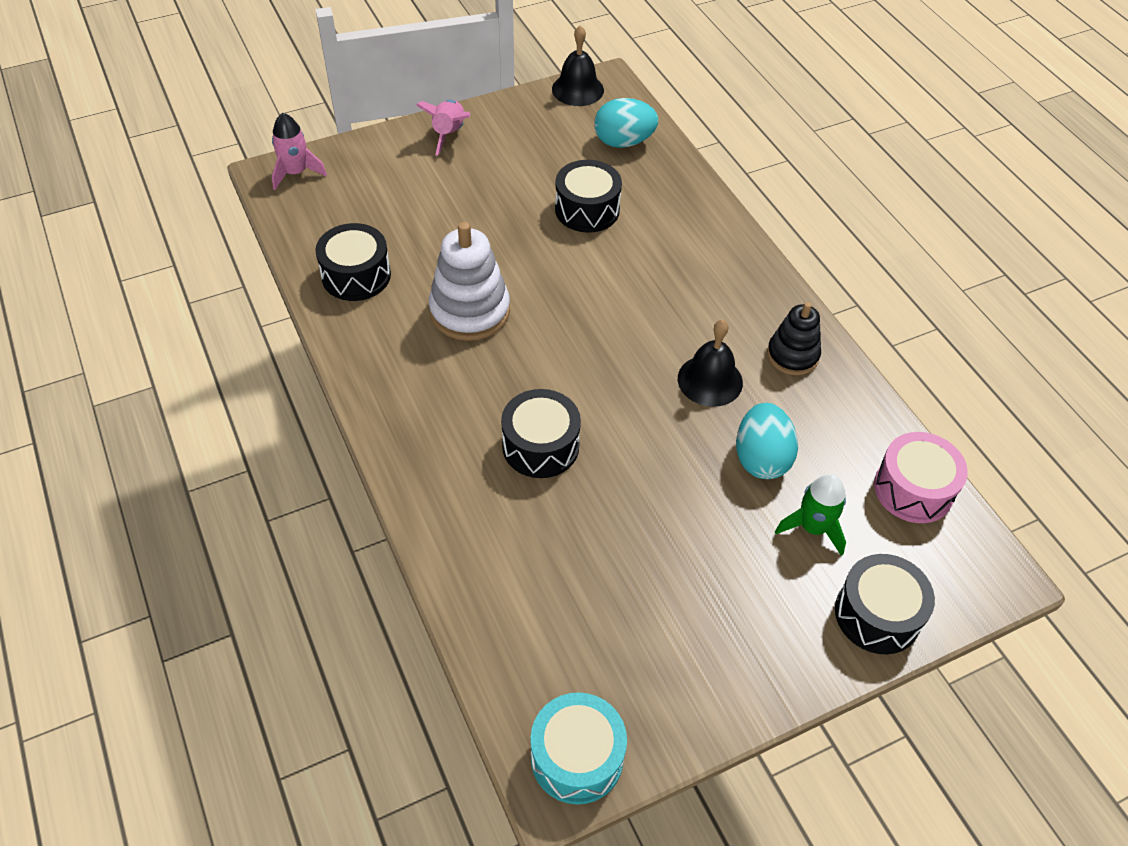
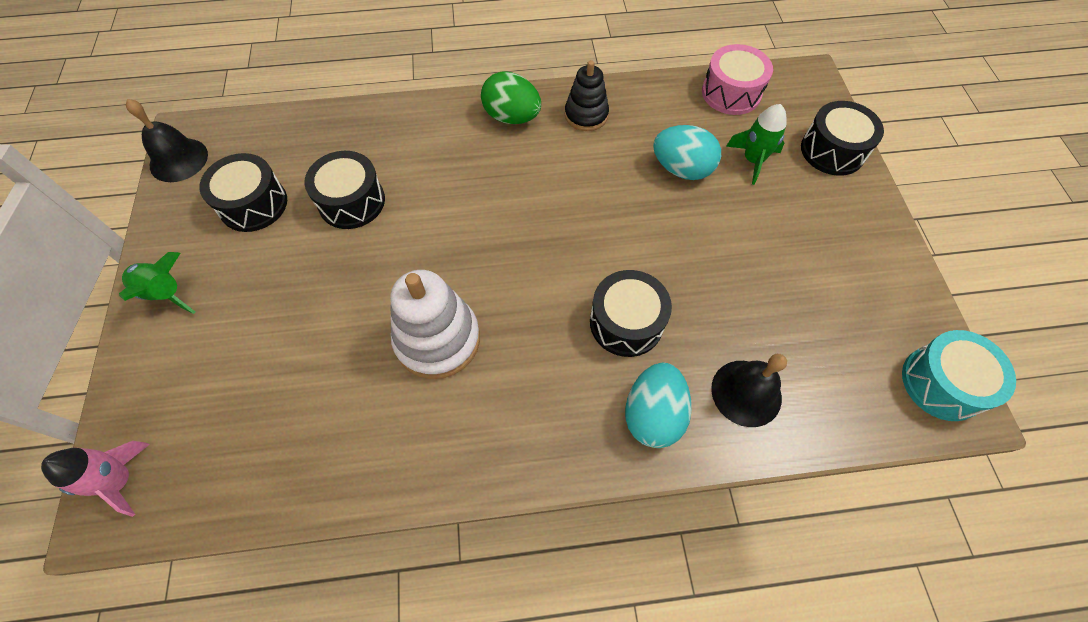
camera: 70 degrees left, 10 degrees up
black drum [315,223,391,301] -> black drum moved to [199,153,287,232]
pink rocket [416,99,471,156] -> green rocket [119,252,195,314]
turquoise egg [594,98,659,148] -> turquoise egg moved to [625,363,692,448]
black bell [678,320,743,407] -> black bell moved to [711,354,787,427]
none -> green egg [481,71,541,124]

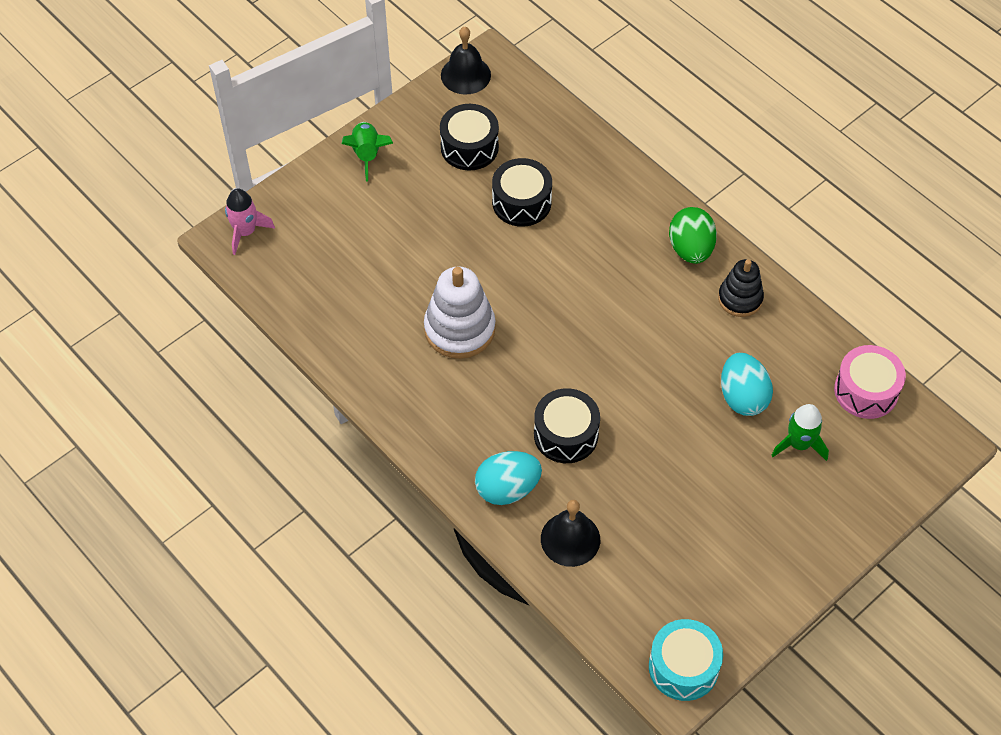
camera: 55 degrees right, 5 degrees down
black drum [801,101,884,176] -> none

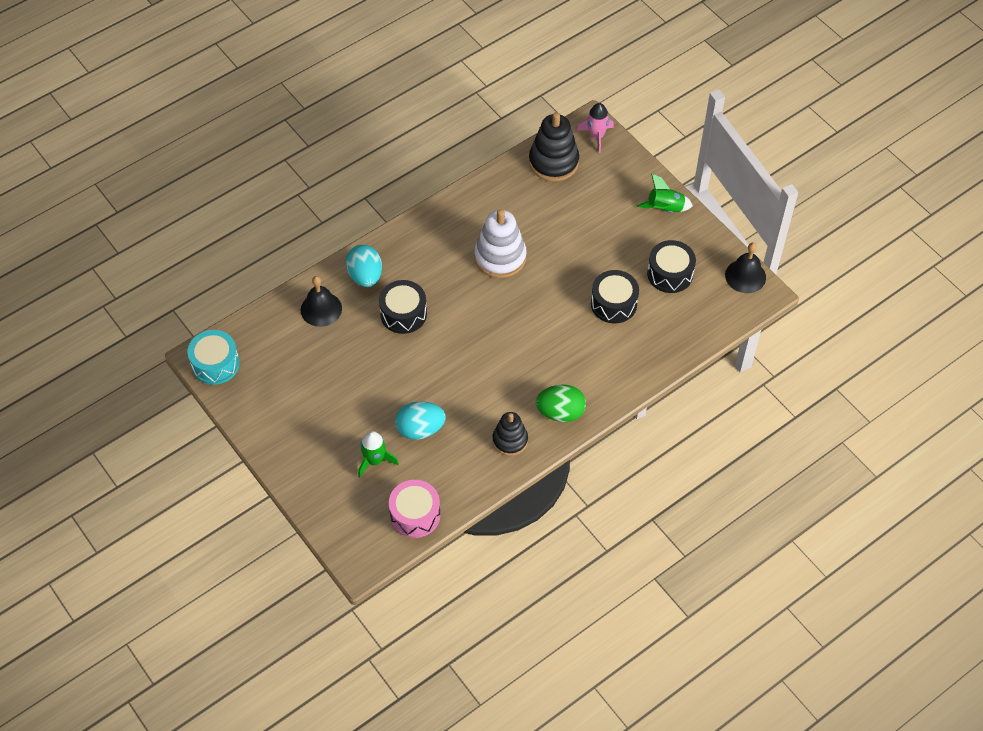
camera: 95 degrees right, 0 degrees up
none -> black stacking toy [529,112,579,181]

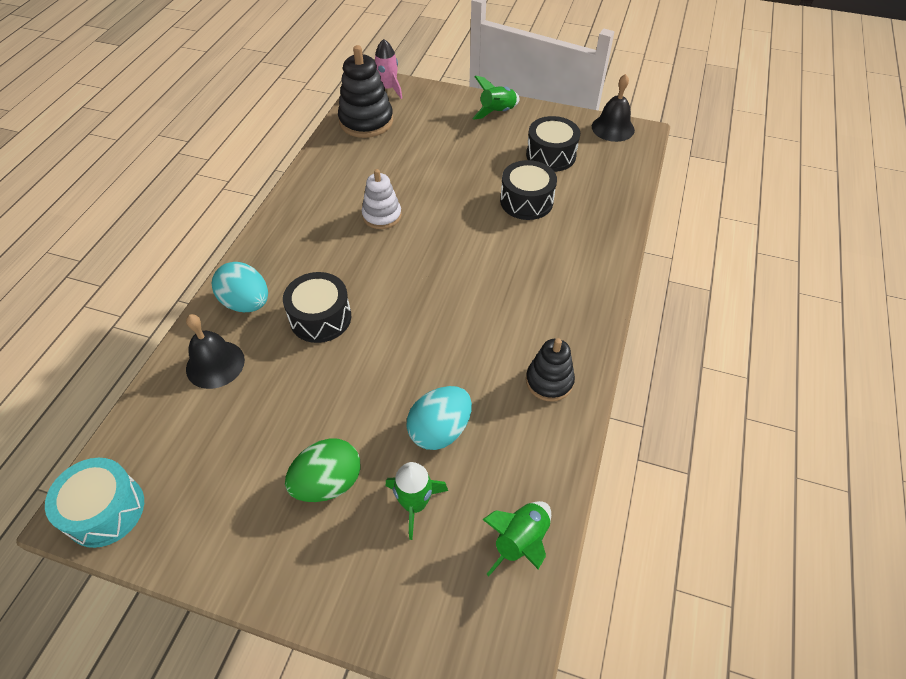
camera: 35 degrees left, 5 degrees down
pink drum [389,480,440,538] -> green rocket [482,501,551,576]
white stacking toy [474,209,527,278] -> white stacking toy [362,169,402,229], size x0.64
green egg [536,385,586,422] -> green egg moved to [285,438,361,502]

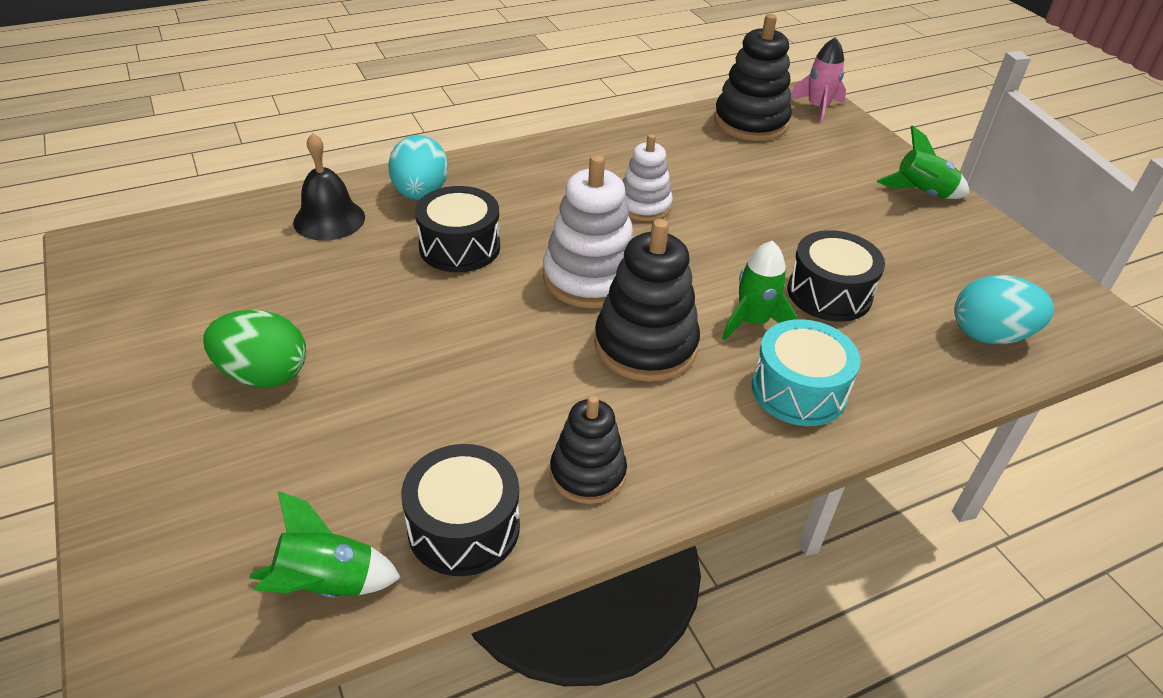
camera: 45 degrees right, 10 degrees down
turquoise drum [45,458,144,548] -> turquoise drum moved to [752,319,861,426]
green rocket [386,462,448,540] -> green rocket moved to [722,241,797,340]
turquoise egg [407,386,472,450] -> turquoise egg moved to [954,275,1054,344]
black drum [526,116,580,172] -> black drum moved to [401,444,520,576]
black bell [592,74,635,142] -> none
none -> white stacking toy [543,155,634,308]
none -> black stacking toy [594,219,700,382]

